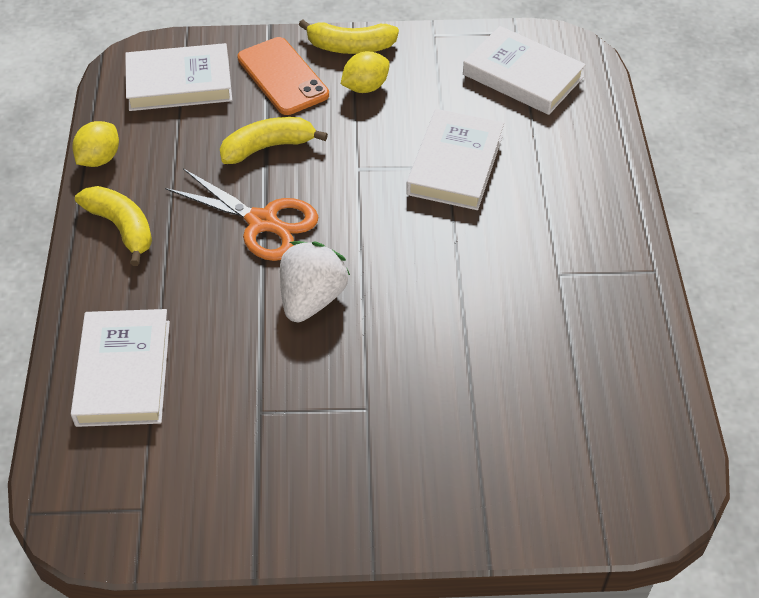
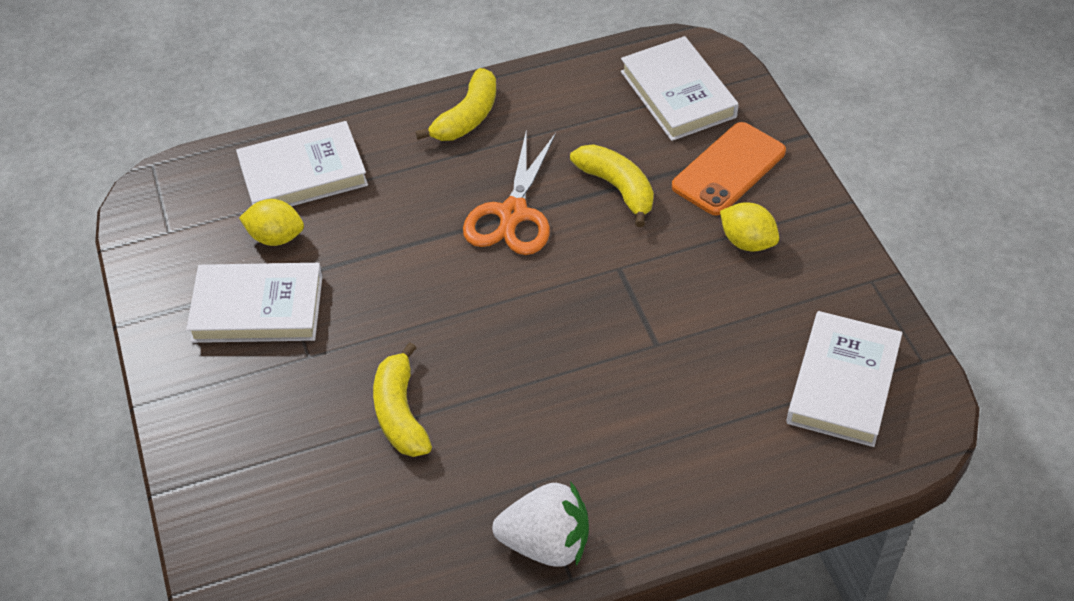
camera: 75 degrees right, 0 degrees up
yellow lemon [73,121,119,167] -> yellow lemon moved to [239,199,304,246]
white strawberry [280,241,350,322] -> white strawberry moved to [492,481,589,567]
yellow banana [299,19,399,54] -> yellow banana moved to [373,342,432,457]
white book [406,109,504,210] -> white book moved to [186,263,323,343]

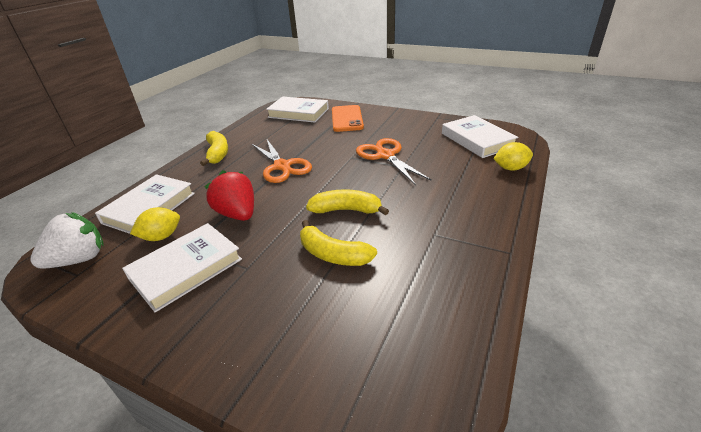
camera: 45 degrees left, 15 degrees down
white strawberry [492,481,589,567] -> white strawberry moved to [30,212,104,269]
yellow banana [570,144,654,227] -> yellow banana moved to [306,189,389,216]
yellow lemon [720,203,779,251] -> yellow lemon moved to [494,142,533,171]
none -> red strawberry [204,170,254,221]
none -> orange scissors [356,138,432,185]

